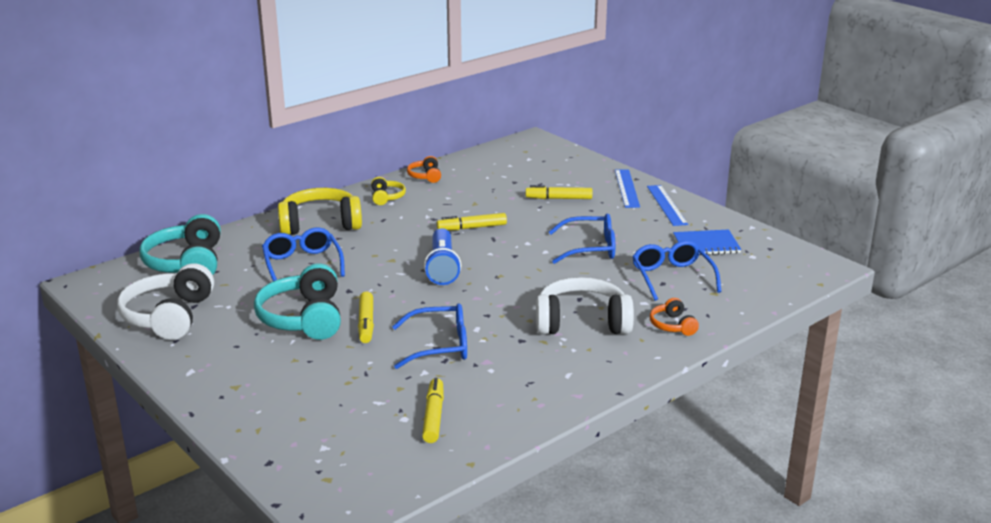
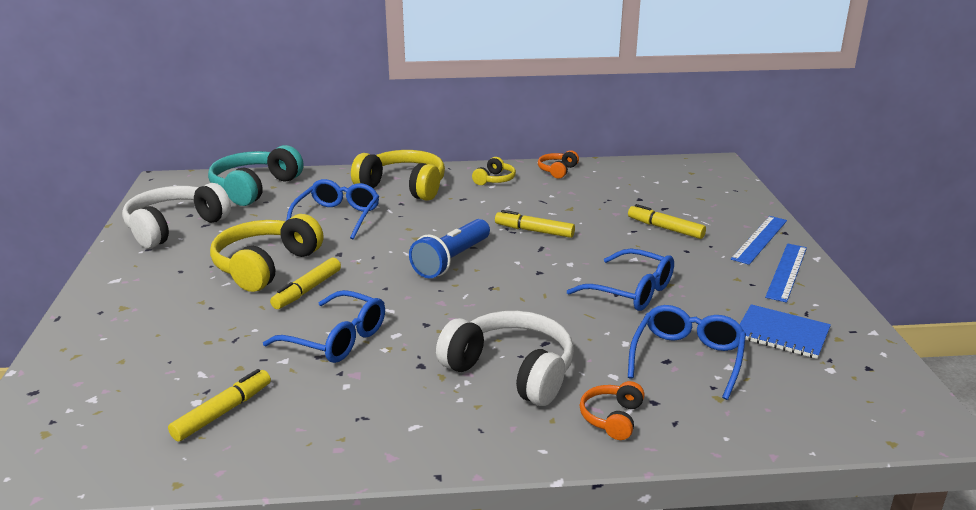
camera: 35 degrees right, 0 degrees up
turquoise headphones [254,263,341,340] -> yellow headphones [210,214,324,292]

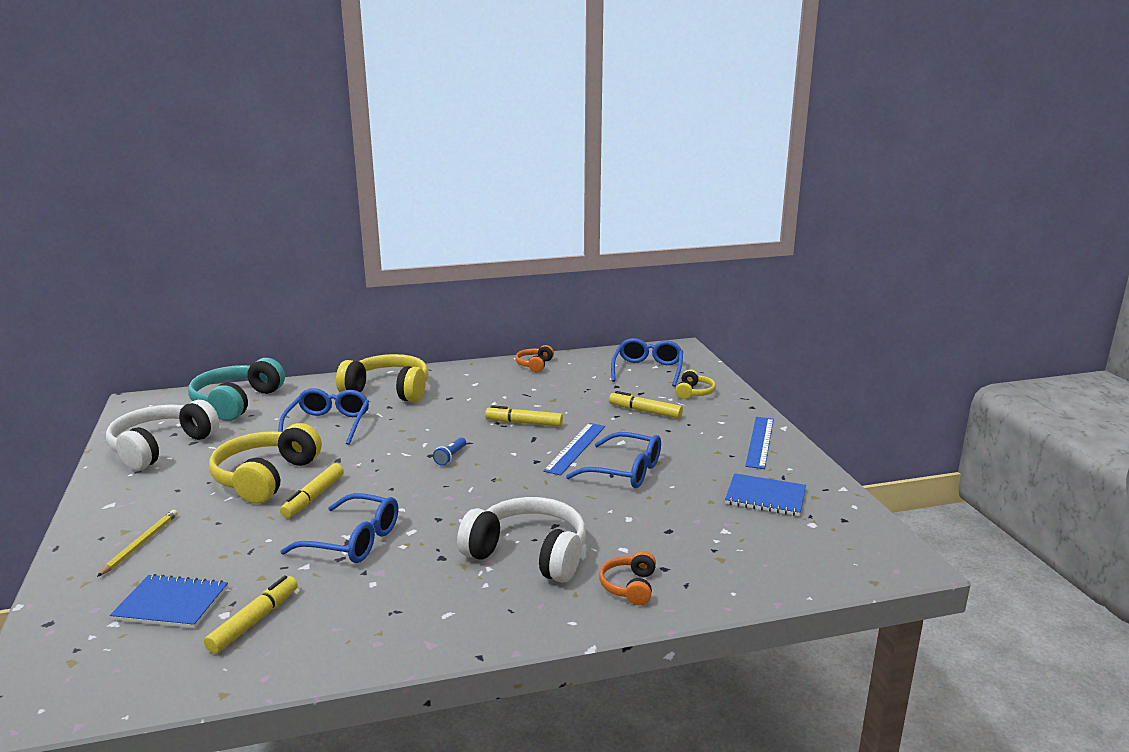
camera: 10 degrees left, 5 degrees down
blue flashlight [409,219,490,278] -> blue flashlight [433,437,466,466], size x0.46
yellow headphones [472,157,516,185] -> yellow headphones moved to [675,370,716,399]
blue glasses [628,305,746,400] -> blue glasses moved to [611,338,683,387]
blue ruler [731,216,787,265] -> blue ruler moved to [543,423,605,475]
none -> yellow pencil [97,510,178,577]
none -> blue notebook [110,574,228,628]

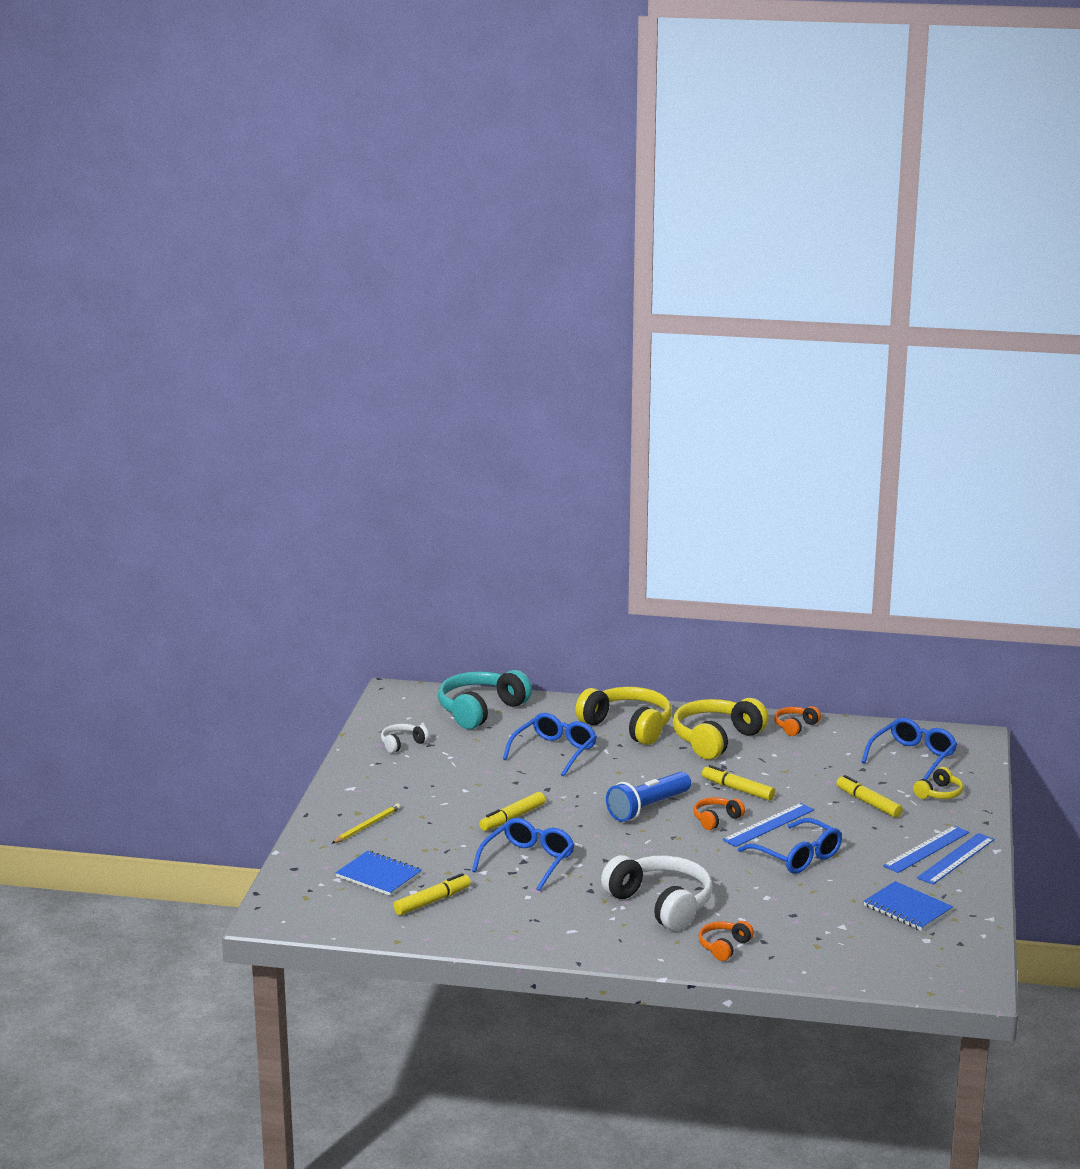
camera: 25 degrees right, 0 degrees up
white headphones [106,400,219,470] -> white headphones [381,724,429,753], size x0.49
yellow headphones [209,423,322,504] -> yellow headphones moved to [673,698,768,760]
blue glasses [281,493,398,563] -> blue glasses turned 105 degrees counterclockwise [472,818,575,891]
blue flashlight [433,437,466,466] -> blue flashlight [606,772,691,822], size x2.16
none -> orange headphones [693,797,745,830]
none -> blue ruler [883,825,969,873]

